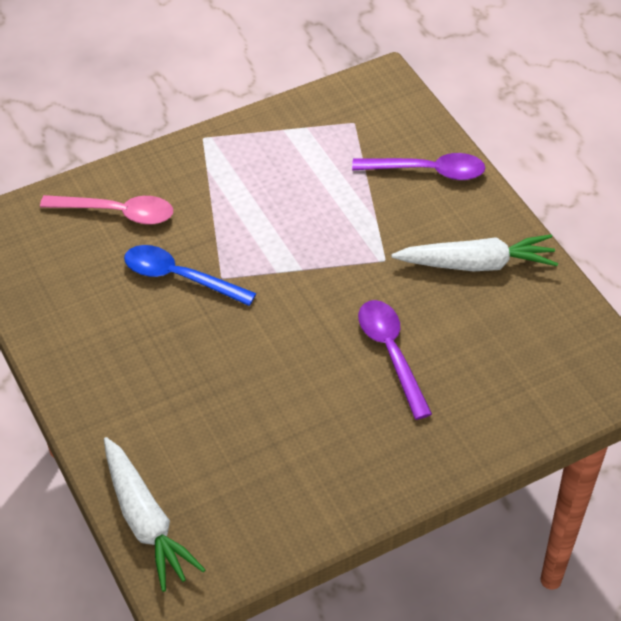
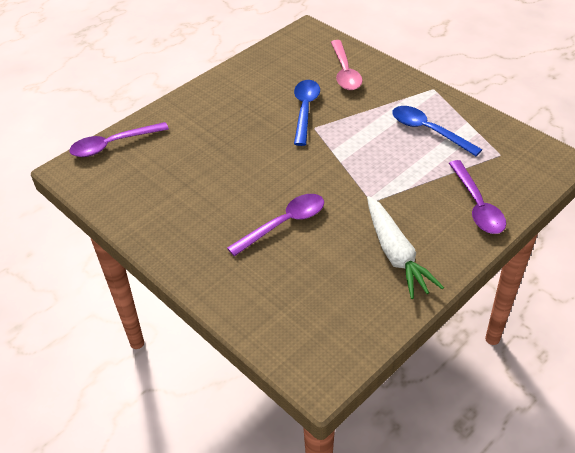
camera: 75 degrees right, 5 degrees down
white carrot [104,437,206,592] -> purple spoon [69,122,169,157]
none -> blue spoon [392,106,482,156]

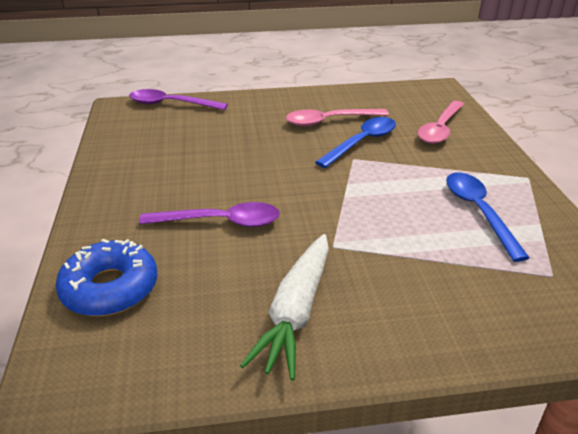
camera: 35 degrees right, 10 degrees down
purple spoon [449,160,506,234] -> none
none -> blue donut [56,239,157,316]
none -> pink spoon [286,109,389,126]

